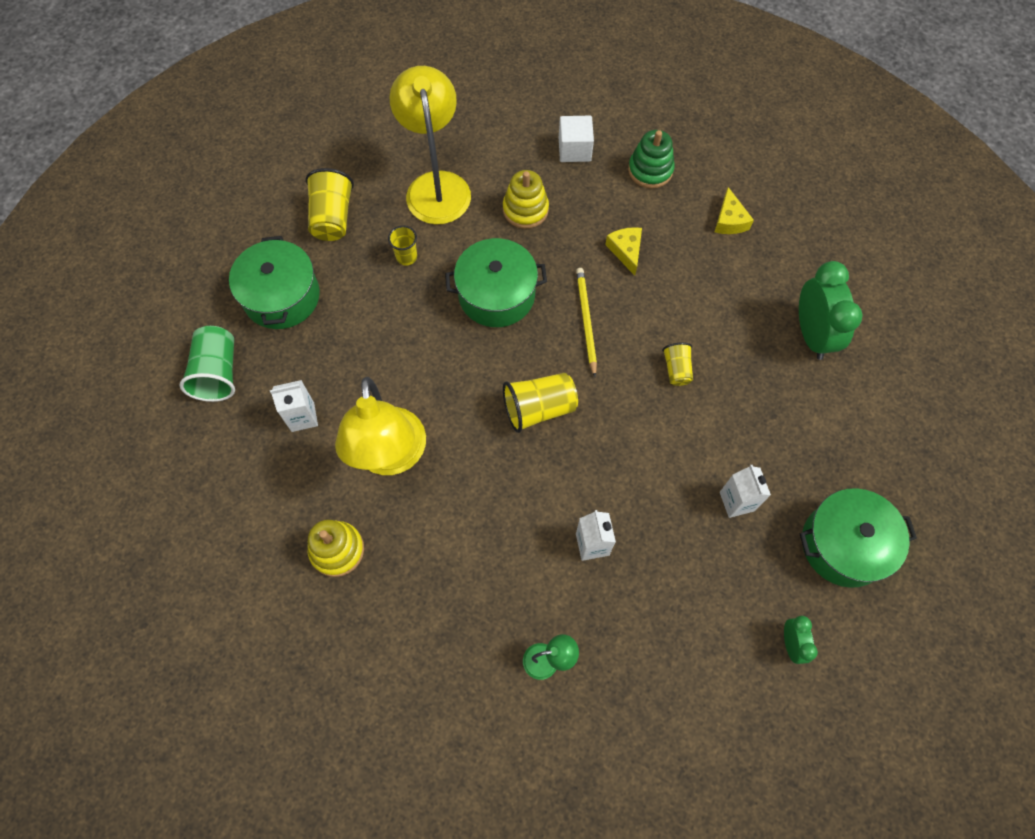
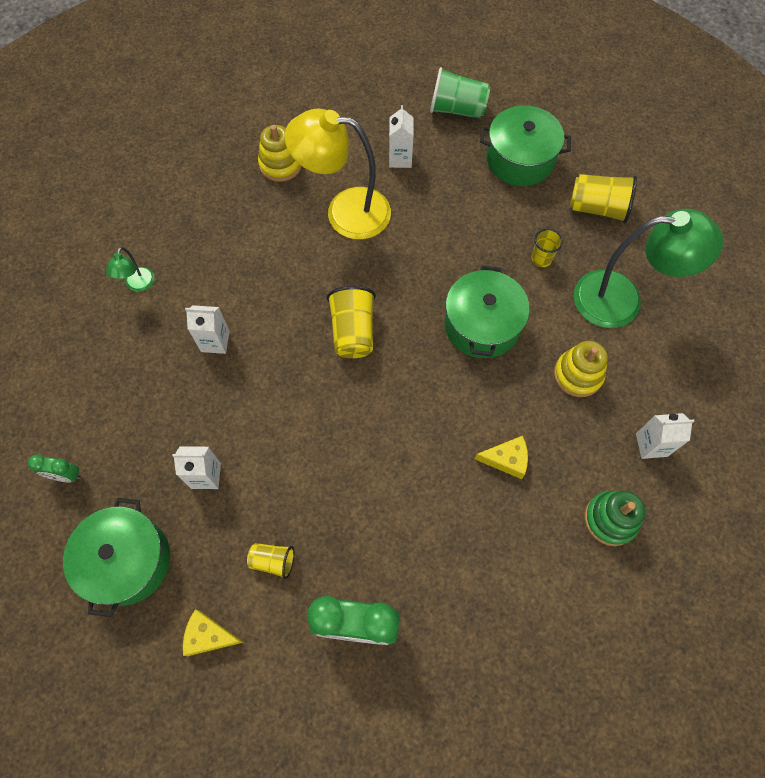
camera: 105 degrees right, 0 degrees up
yellow lamp [390,66,471,225] -> green lamp [574,209,723,328]
white cube [559,116,594,162] -> white carton [636,413,694,459]
yellow pencil [576,268,597,377] -> none
yellow cup [662,342,693,386] -> yellow cup moved to [247,543,295,579]
yellow cheese [715,187,754,234] -> yellow cheese moved to [183,609,243,656]

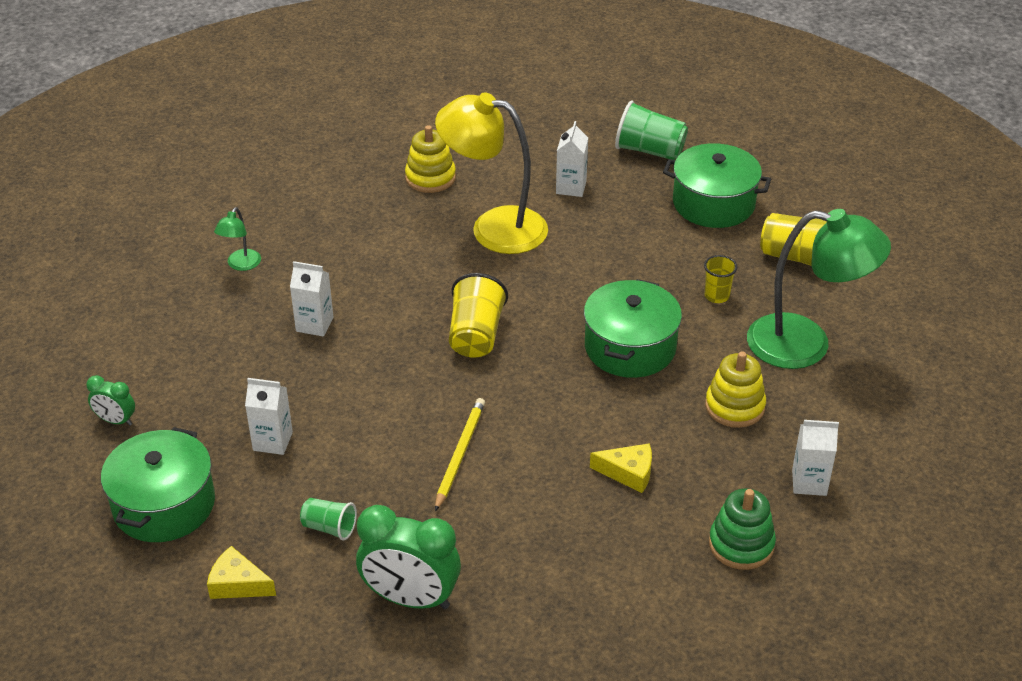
camera: 10 degrees right, 25 degrees down
yellow cup [247,543,295,579] -> green cup [300,498,357,540]
none -> yellow pencil [435,398,485,511]

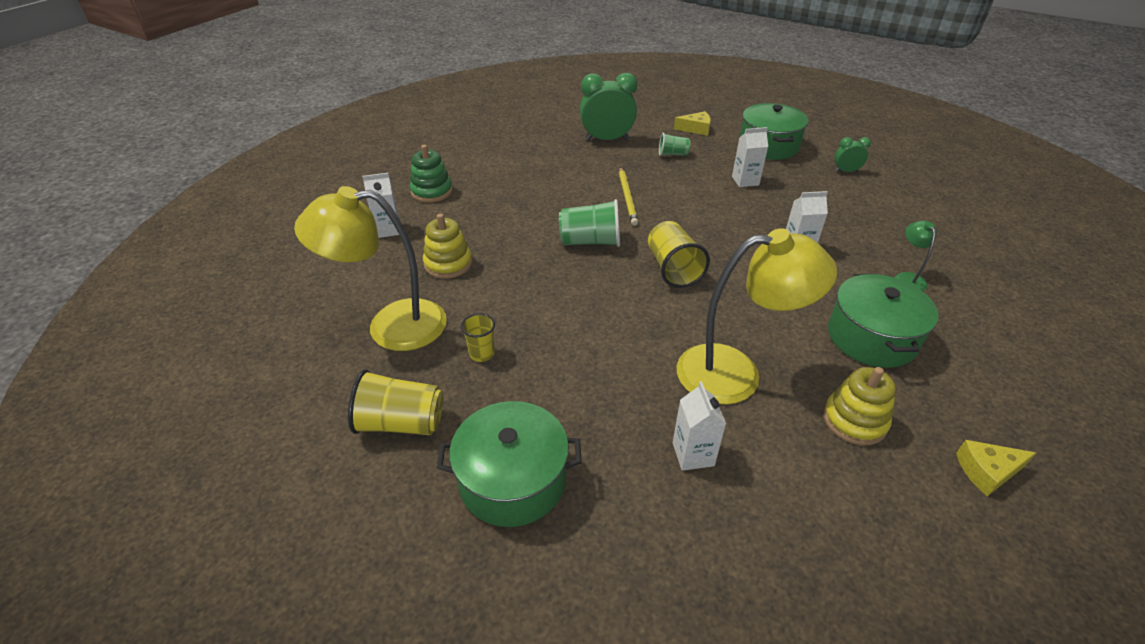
camera: 160 degrees right, 0 degrees up
green pot [584,279,682,378] -> green pot moved to [828,274,939,368]
yellow cheese [590,443,652,493] -> yellow cheese moved to [956,440,1036,496]
green cup [615,100,688,160] -> green cup moved to [559,199,620,247]
green lamp [747,209,891,369] -> yellow lamp [294,186,447,351]

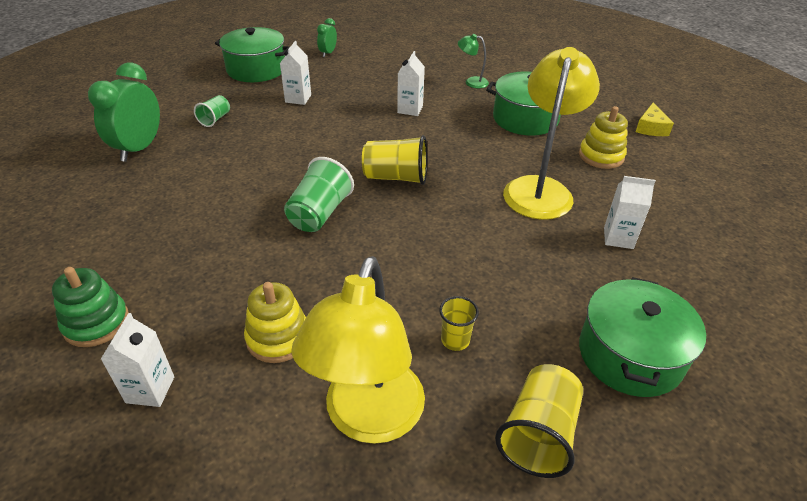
camera: 70 degrees left, 0 degrees up
yellow pencil [619,167,638,226] -> none
yellow cheese [674,111,711,136] -> none

